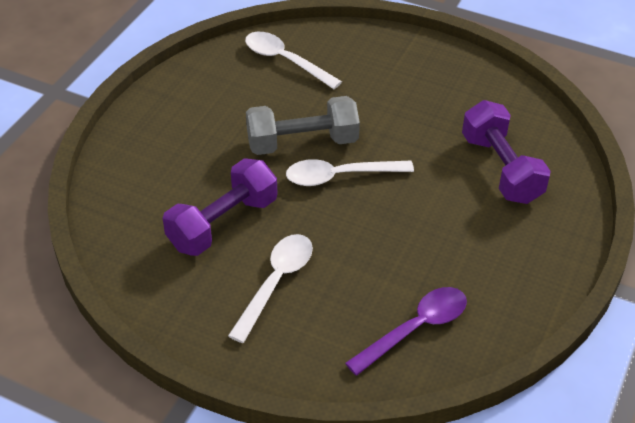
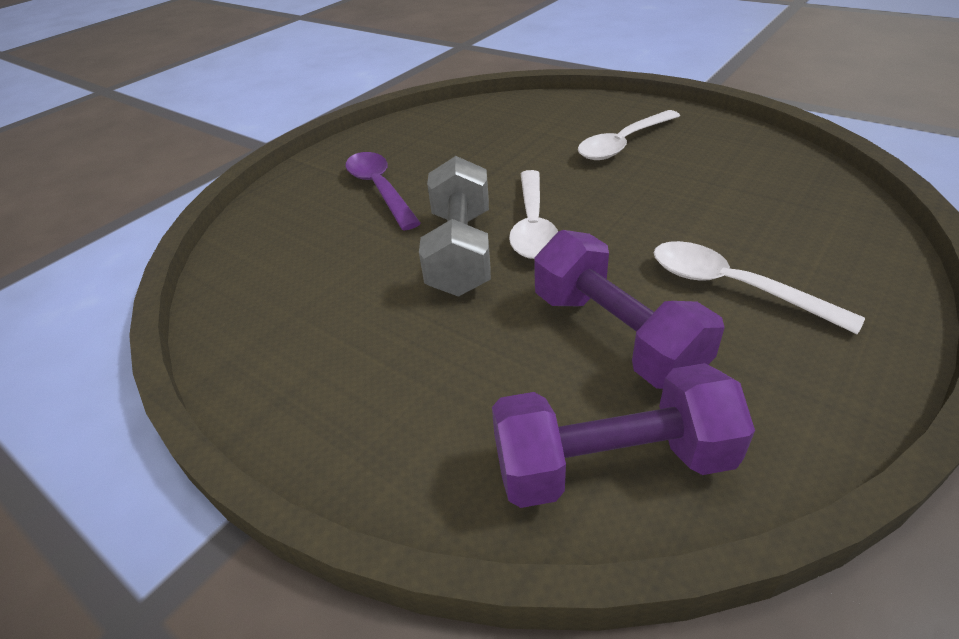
camera: 75 degrees left, 5 degrees down
white spoon [245,32,342,89] -> white spoon moved to [578,110,680,160]
purple spoon [345,287,467,376] -> purple spoon moved to [345,152,421,230]
purple dumbbell [462,100,551,204] -> purple dumbbell moved to [492,363,755,508]

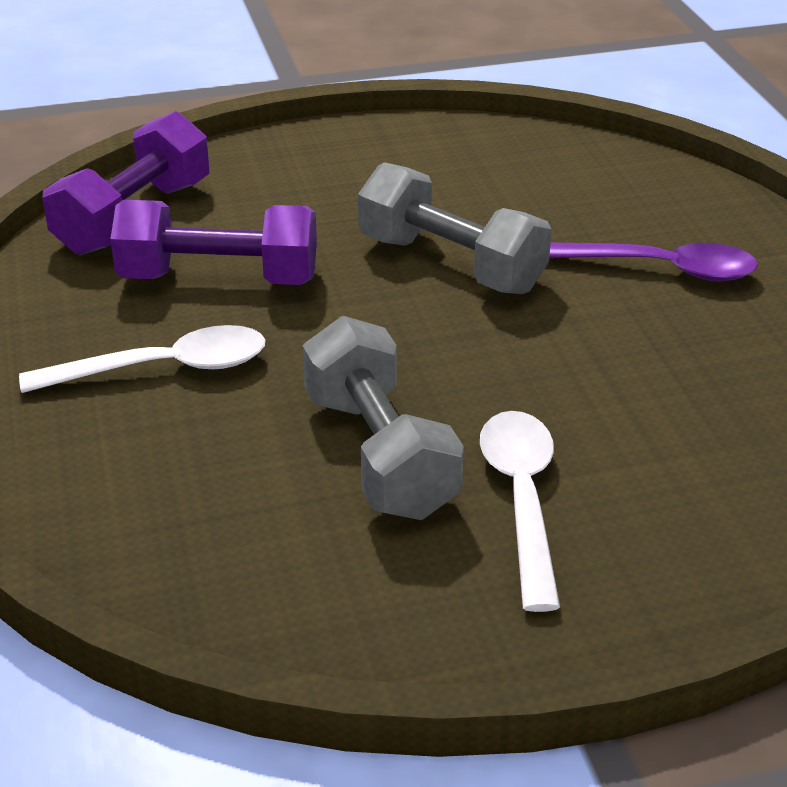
camera: 125 degrees right, 5 degrees down
white spoon [509,170,558,259] -> none
none -> grey dumbbell [303,316,464,520]

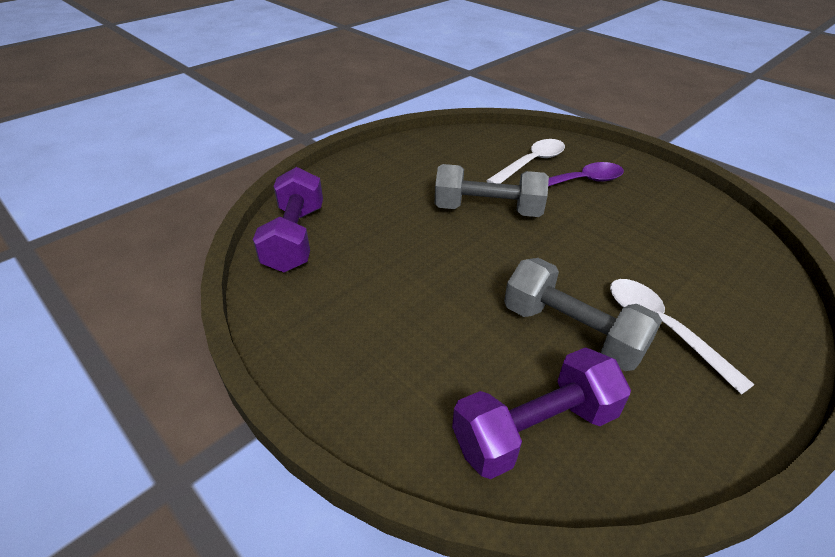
camera: 30 degrees left, 5 degrees up
white spoon [19,325,265,393] -> white spoon moved to [486,139,565,184]
purple dumbbell [110,200,317,285] -> purple dumbbell moved to [452,347,631,479]

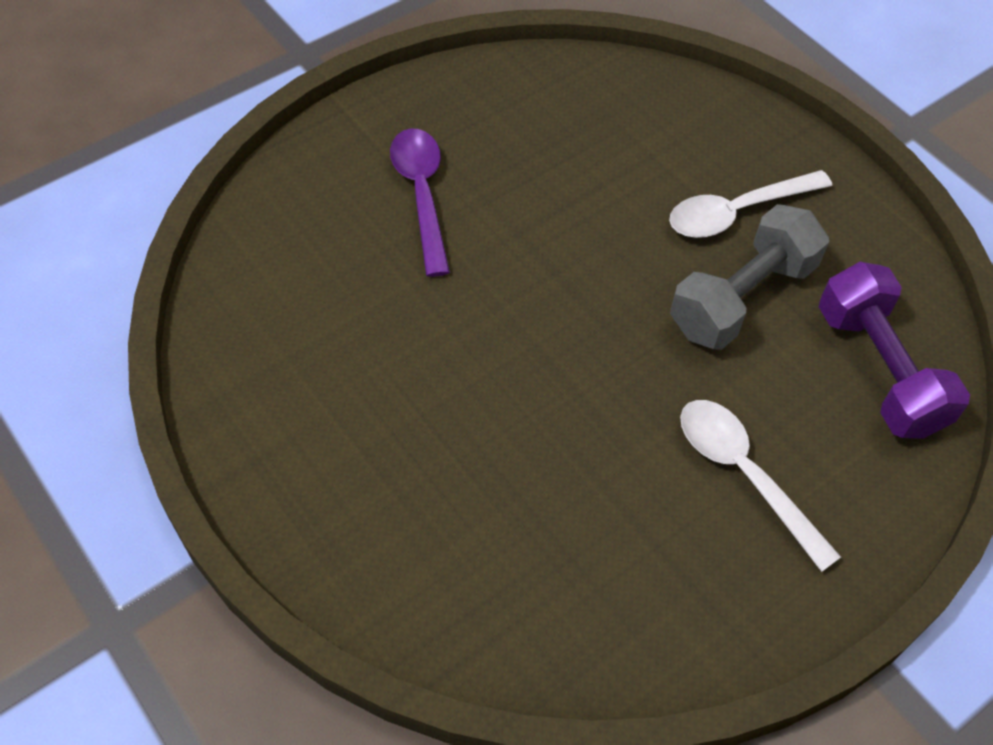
camera: 85 degrees left, 15 degrees up
purple dumbbell [253,167,323,273] -> none
grey dumbbell [435,164,549,217] -> none
white spoon [486,139,565,184] -> white spoon moved to [680,400,841,572]

